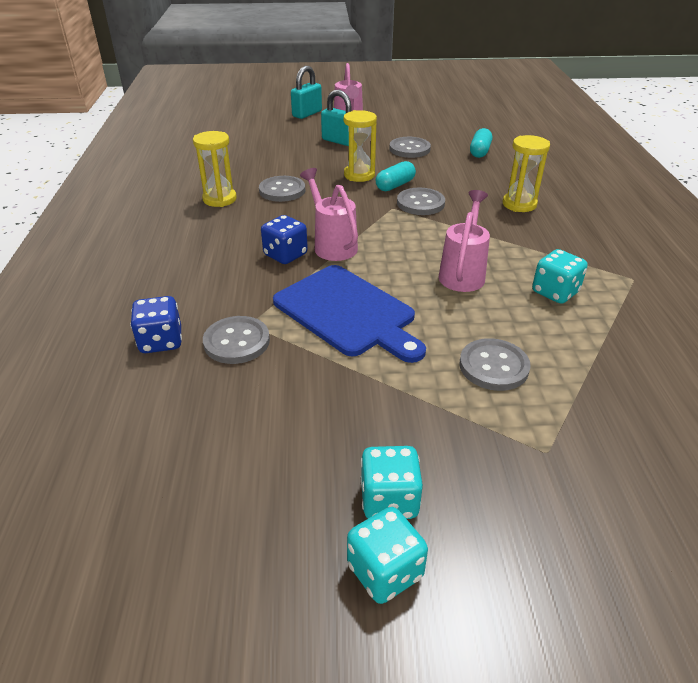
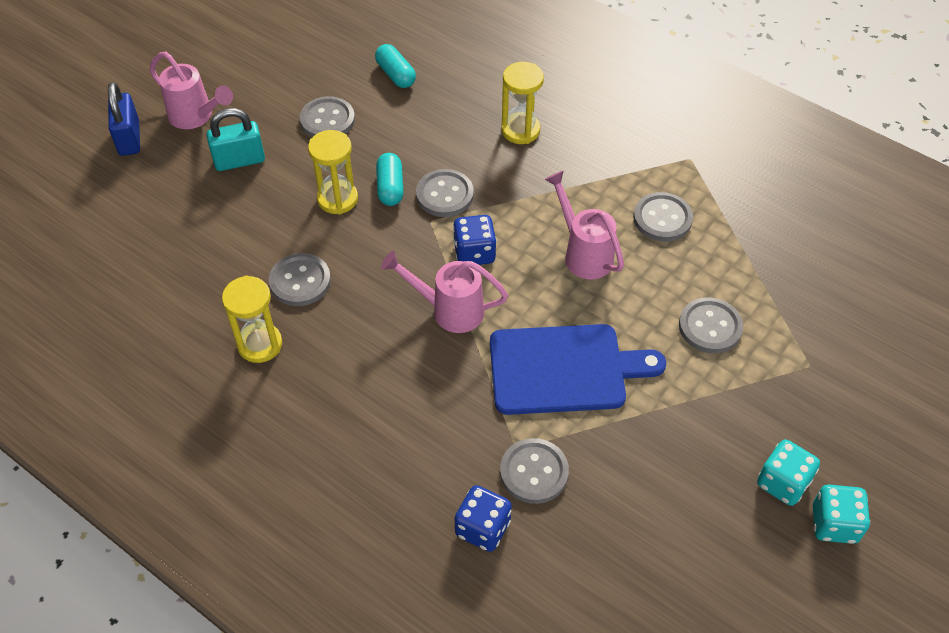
camera: 50 degrees left, 15 degrees up
blue dice [261,215,308,264] -> blue dice moved to [453,215,497,265]
turquoise padlock [291,66,322,119] -> blue padlock [108,82,140,156]
turquoise dice [532,249,588,304] -> grey button [633,192,693,242]

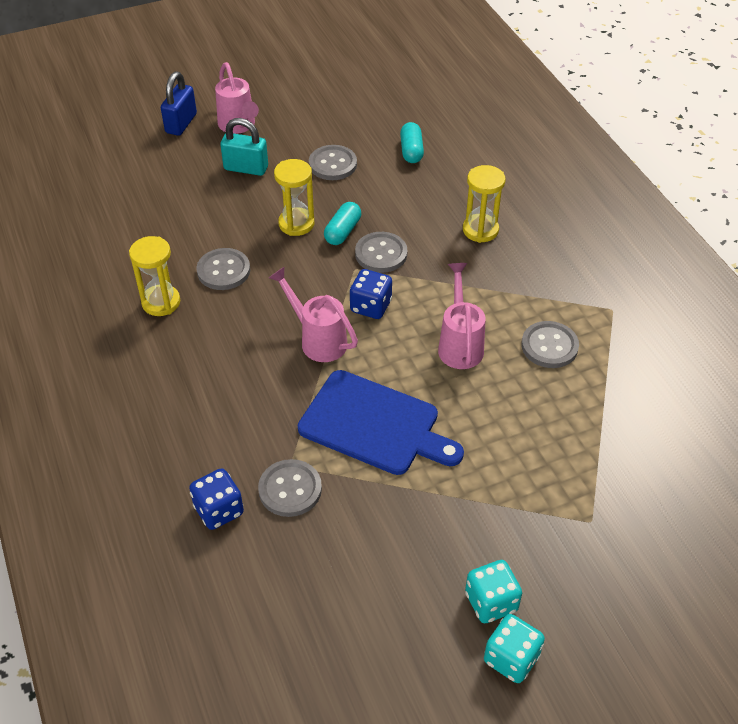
camera: 30 degrees right, 5 degrees down
grey button [679,297,743,353] -> none

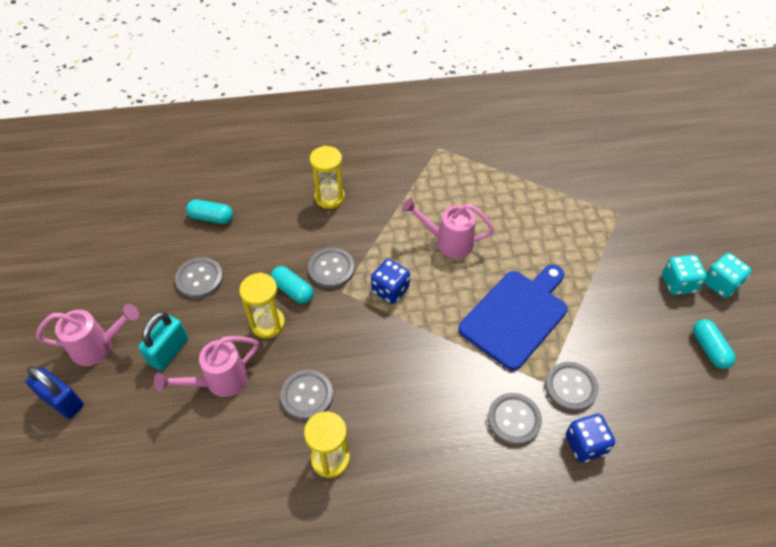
camera: 75 degrees left, 5 degrees up
pink watering can [269,267,358,362] -> pink watering can moved to [154,336,259,397]
grey button [521,321,579,368] -> grey button moved to [488,393,542,445]
none -> turquoise capsule [693,319,736,369]

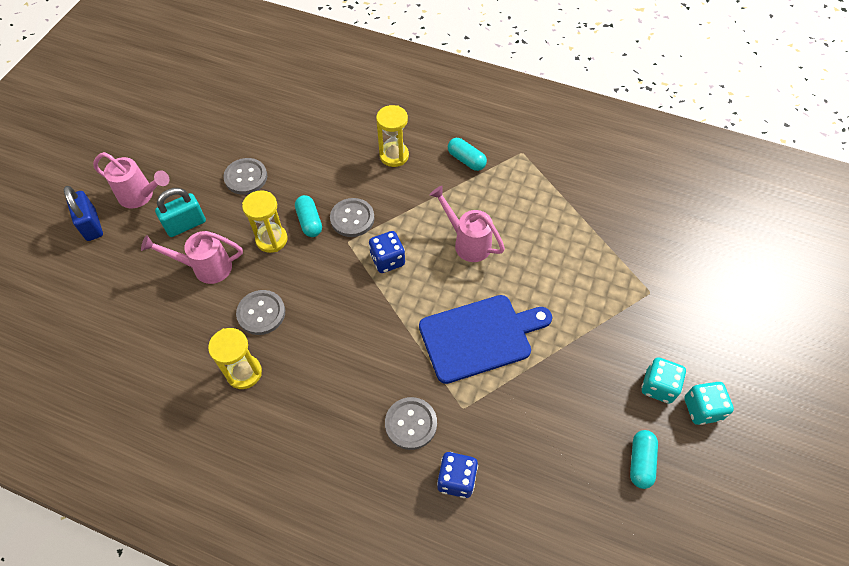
camera: 30 degrees right, 5 degrees up
turquoise capsule [186,200,233,224] -> turquoise capsule moved to [448,138,487,171]
grey button [545,362,599,412] -> none

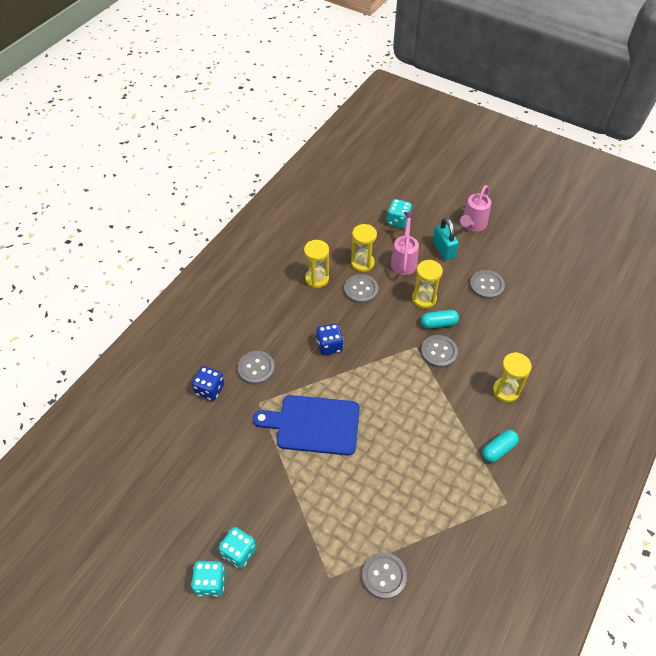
camera: 100 degrees right, 5 degrees down
blue padlock [64,186,103,241] -> none
blue dice [369,231,405,273] -> blue dice moved to [316,323,343,355]
blue cutting board [419,295,552,384] -> blue cutting board turned 105 degrees clockwise [253,395,360,456]
pink watering can [430,186,505,262] -> none
turquoise capsule [630,430,658,489] -> none
none -> yellow hourglass [351,224,377,272]
none -> grey button [362,552,407,599]
none -> turquoise dice [387,199,412,228]

